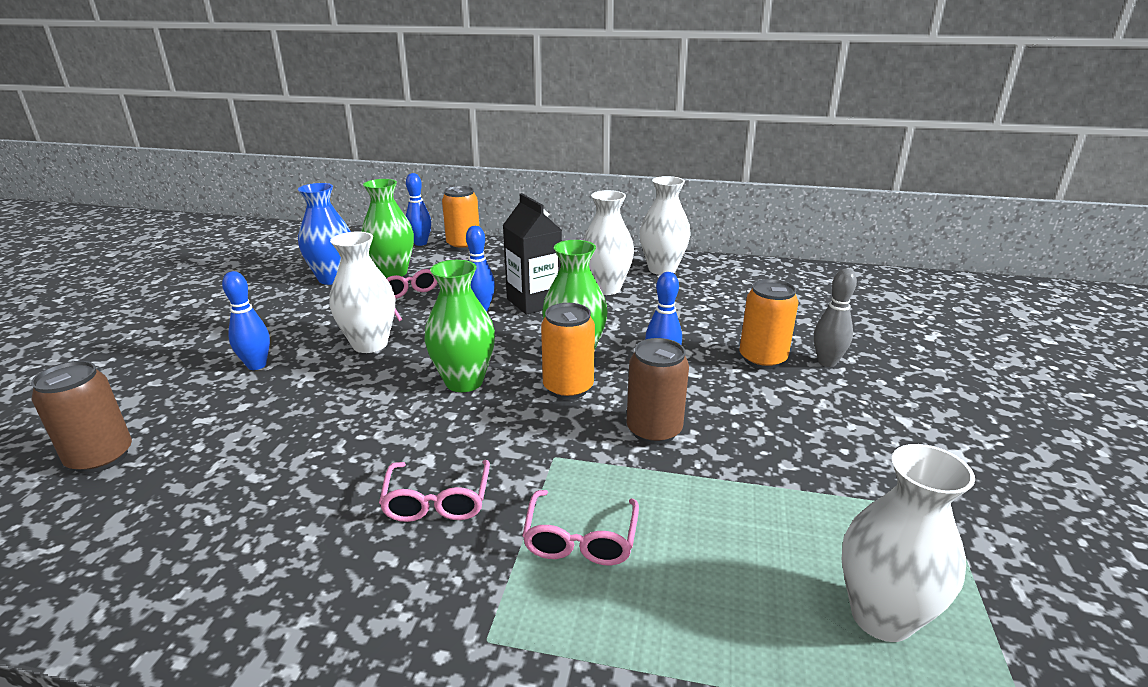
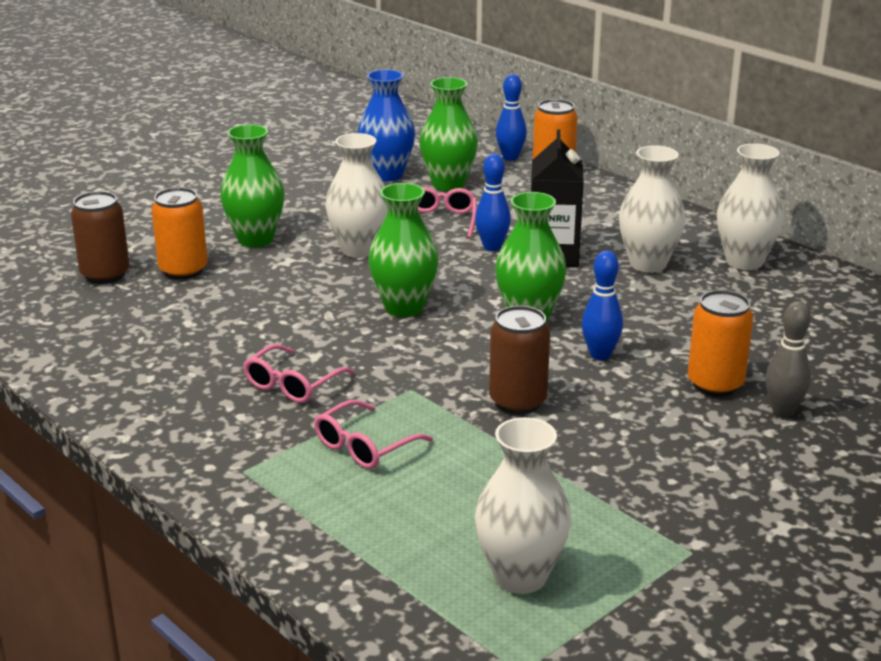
camera: 35 degrees right, 0 degrees up
blue bowling pin [222,271,270,370] -> green vase [220,124,284,247]
orange can [541,303,595,400] -> orange can moved to [151,187,207,280]

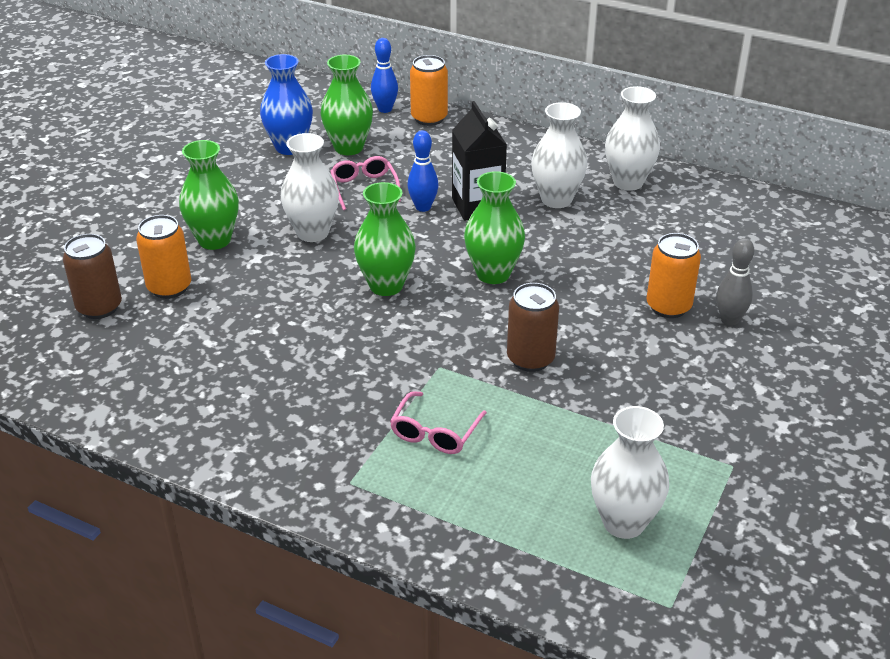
camera: 20 degrees left, 10 degrees up
pink glasses [243,344,355,403] -> none
blue bowling pin [582,251,623,360] -> none

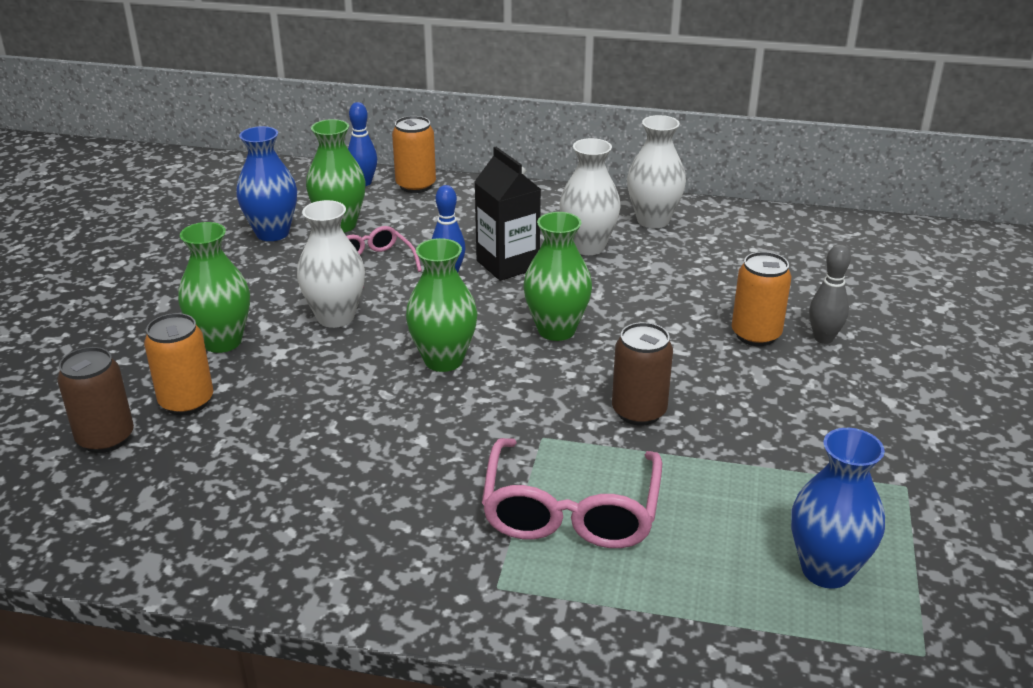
camera: 15 degrees left, 5 degrees down
pink glasses [390,391,487,454] -> pink glasses [482,438,662,548], size x1.75
white vase [591,406,669,539] -> blue vase [791,428,885,589]

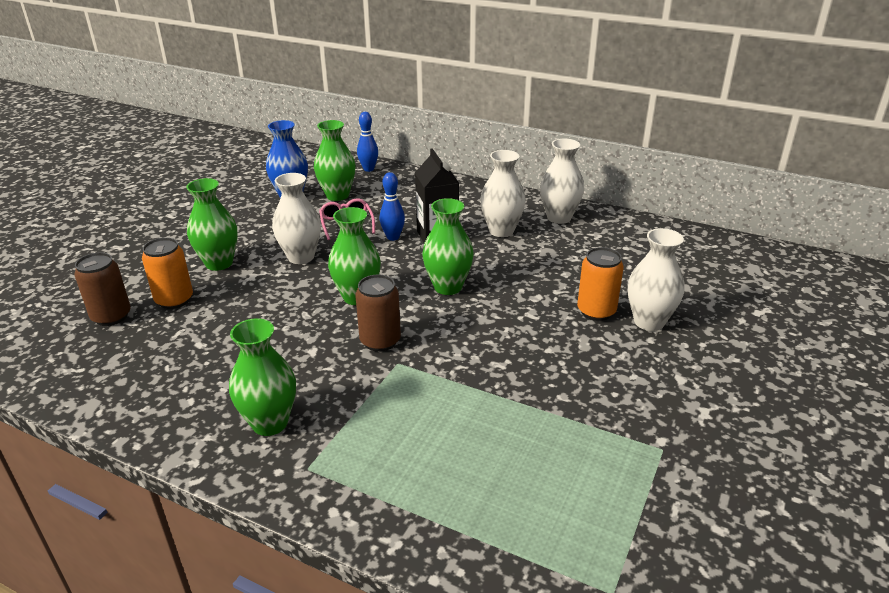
camera: 15 degrees right, 0 degrees up
orange can [392,116,436,193] -> none
pink glasses [482,438,662,548] -> none
brown can [612,322,673,426] -> brown can moved to [355,274,401,352]
blue vase [791,428,885,589] -> none
grey bowling pin [809,244,851,344] -> white vase [628,228,685,331]
none -> green vase [229,318,296,436]

